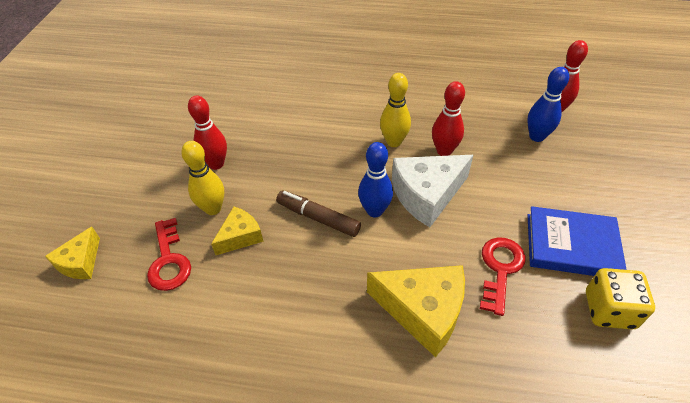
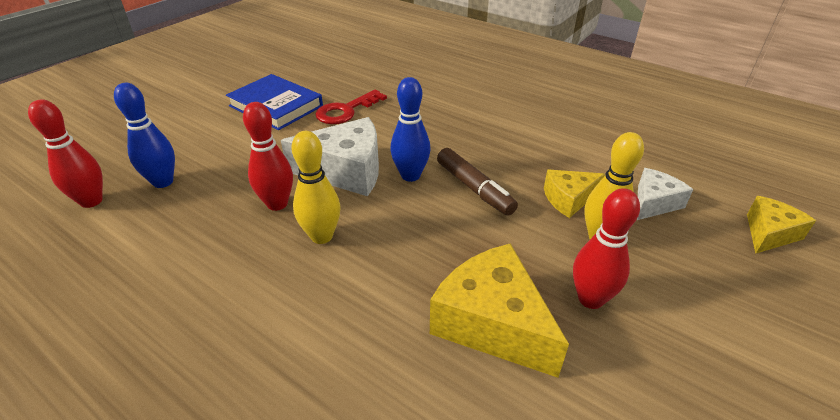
camera: 155 degrees left, 10 degrees down
red key [147,218,191,291] -> white cheese [637,168,693,220]
yellow cheese [367,265,465,357] -> yellow cheese moved to [430,243,569,378]
yellow dice [586,268,655,330] -> none

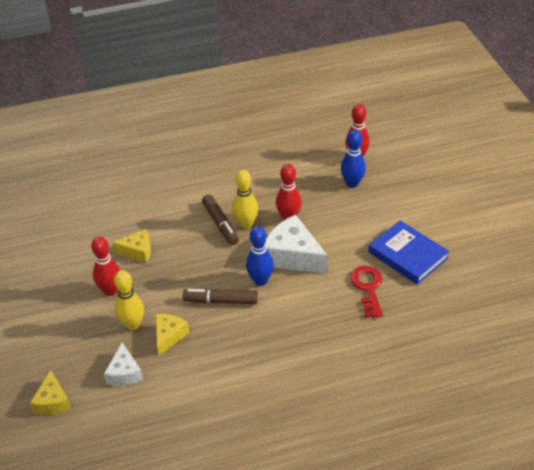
camera: 130 degrees right, 5 degrees up
blue book [226,74,323,130] -> blue book turned 60 degrees clockwise [368,220,449,285]
white cheese [281,117,379,196] -> white cheese turned 90 degrees clockwise [265,215,328,274]
yellow cheese [430,243,569,378] -> yellow cheese [113,229,151,263], size x0.57
none -> brown marker [202,194,239,245]

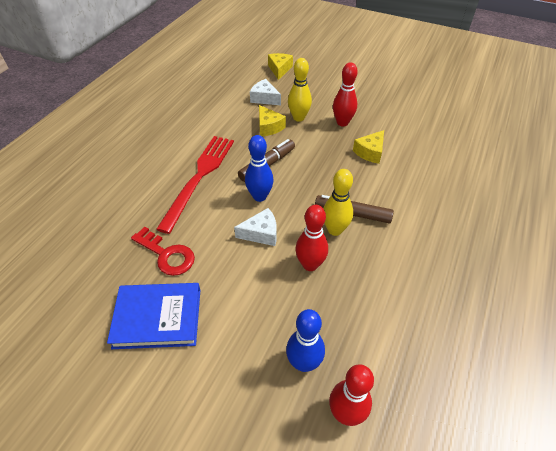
camera: 130 degrees right, 5 degrees up
yellow cheese [30,370,71,415] -> yellow cheese turned 60 degrees clockwise [268,53,293,80]
white cheese [265,215,328,274] -> white cheese [234,208,277,246], size x0.57
none -> red fork [156,136,234,234]

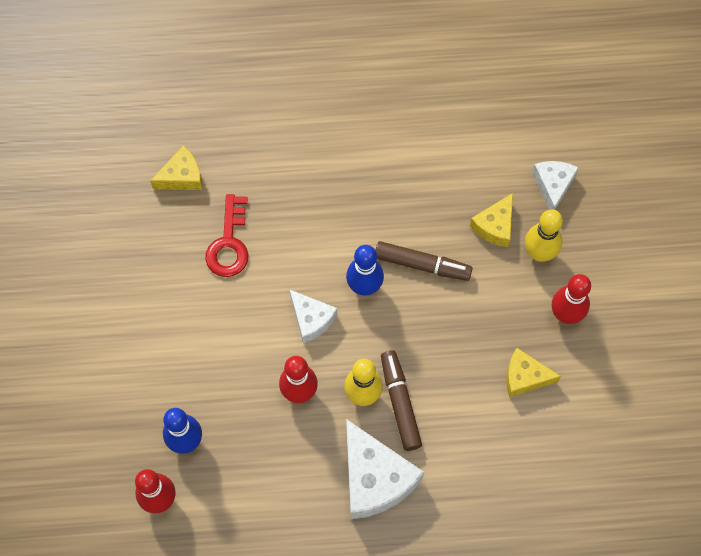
camera: 60 degrees right, 20 degrees up
blue book [107,283,200,349] -> none
red fork [156,136,234,234] -> none
yellow cheese [268,53,293,80] -> yellow cheese moved to [150,146,202,190]
none -> white cheese [346,419,424,519]

